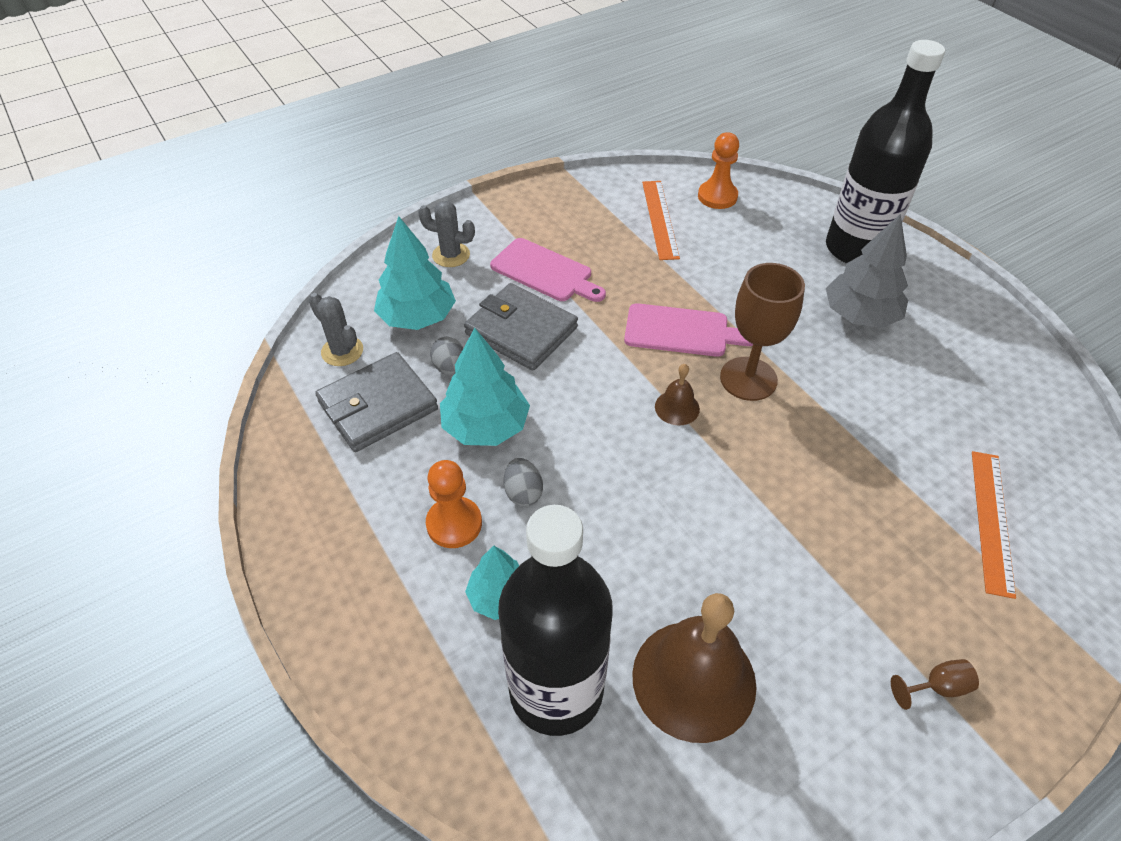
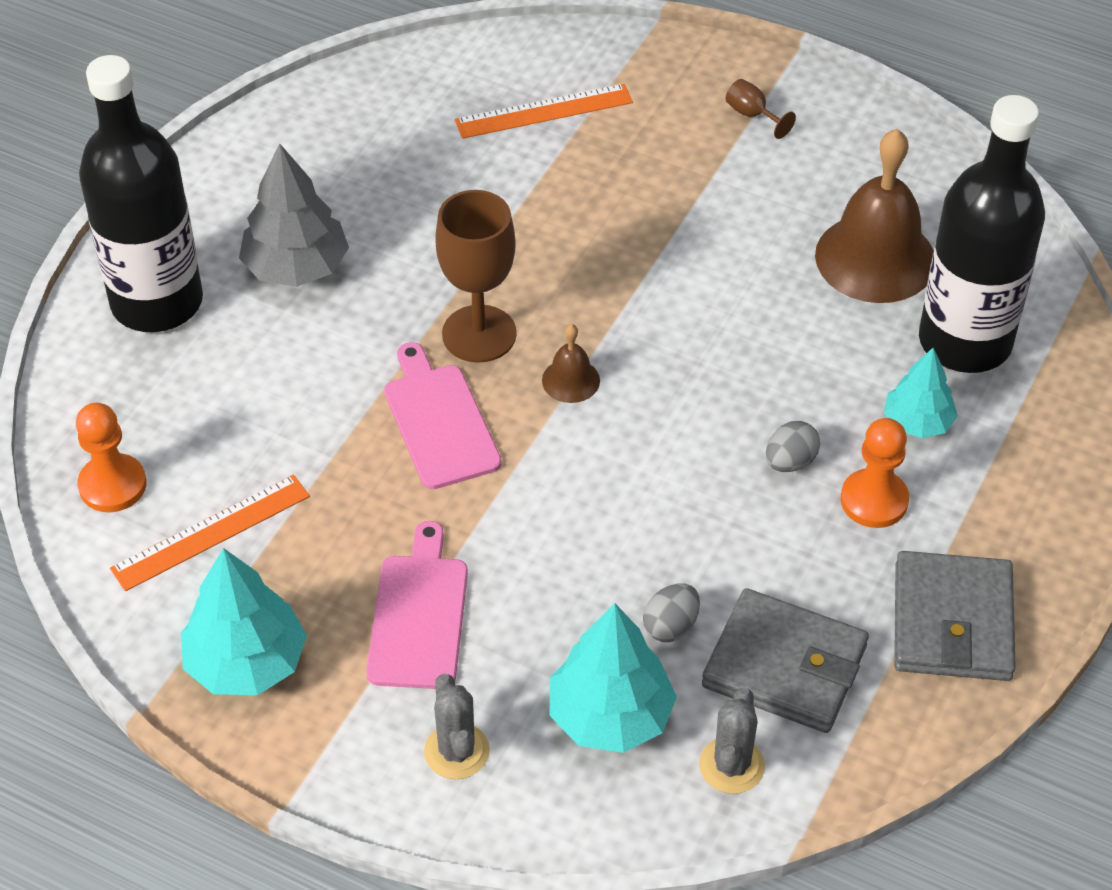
camera: 120 degrees left, 0 degrees up
turquoise tree [440,328,530,446] -> turquoise tree moved to [181,548,307,695]
grey wallet [464,283,578,371] -> grey wallet moved to [894,551,1016,681]

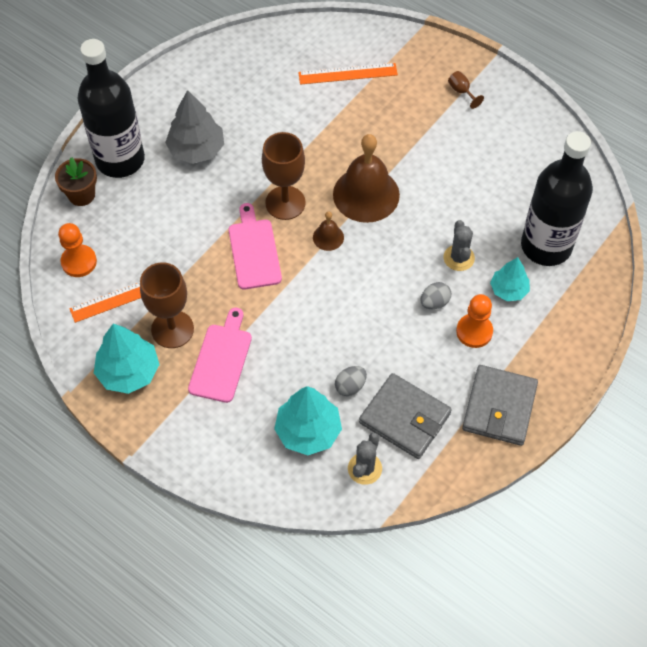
camera: 10 degrees right, 10 degrees up
grey cactus [424,674,490,779] -> grey cactus moved to [443,220,475,271]
brown bell [815,129,934,303] -> brown bell moved to [333,134,400,223]
none -> brown flower pot [55,157,97,206]
none -> brown goblet [140,262,194,348]

